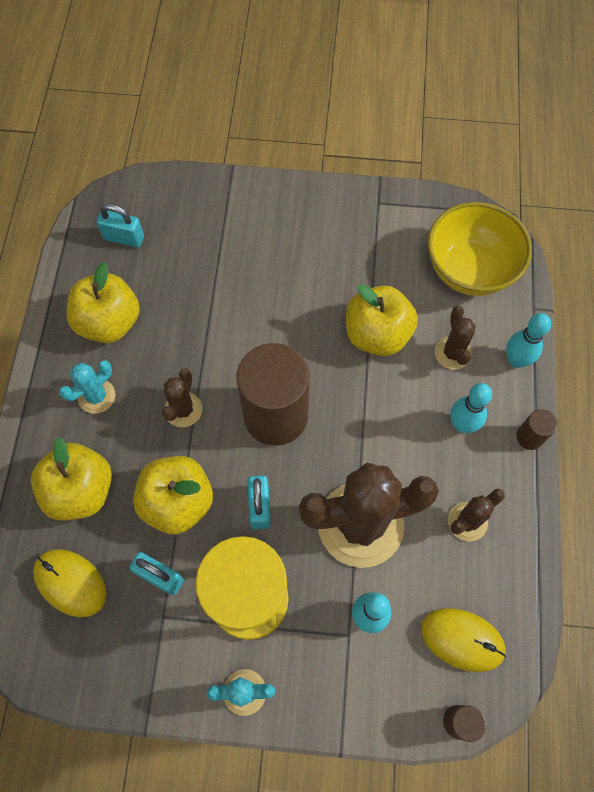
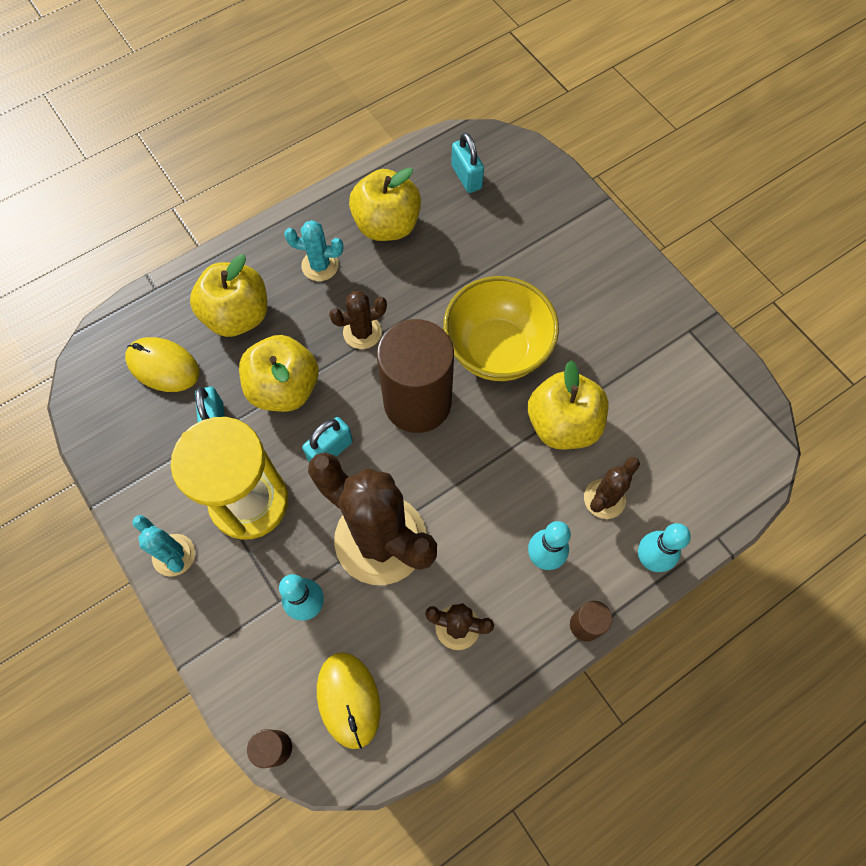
camera: 50 degrees right, 0 degrees up
yellow mouse [33,549,107,617] -> yellow mouse turned 60 degrees counterclockwise [125,337,199,392]
yellow bowl [428,202,532,296] -> yellow bowl moved to [443,276,559,381]

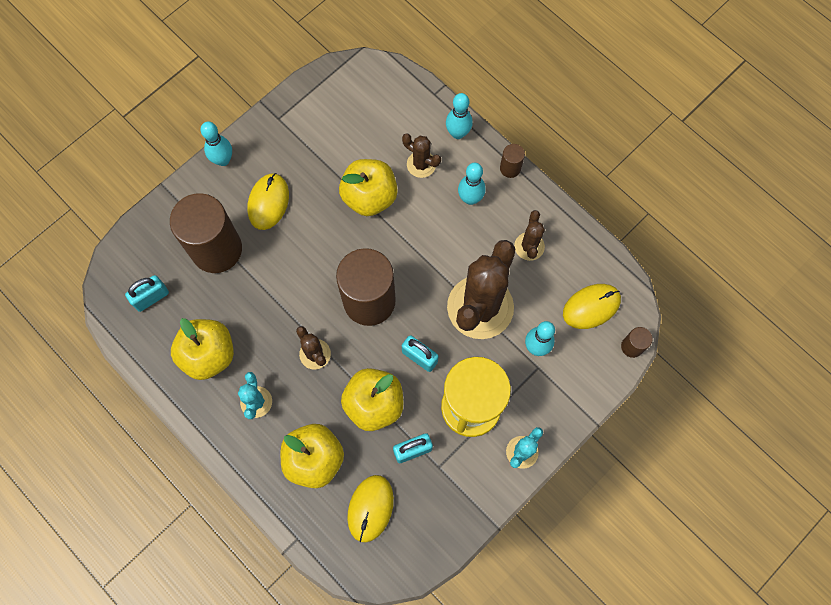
camera: 100 degrees left, 5 degrees up
yellow bowl [443,276,559,381] -> none
none -> brown cylinder [170,193,242,273]
none -> turquoise bowling pin [200,122,232,166]
none -> yellow mouse [247,173,289,230]

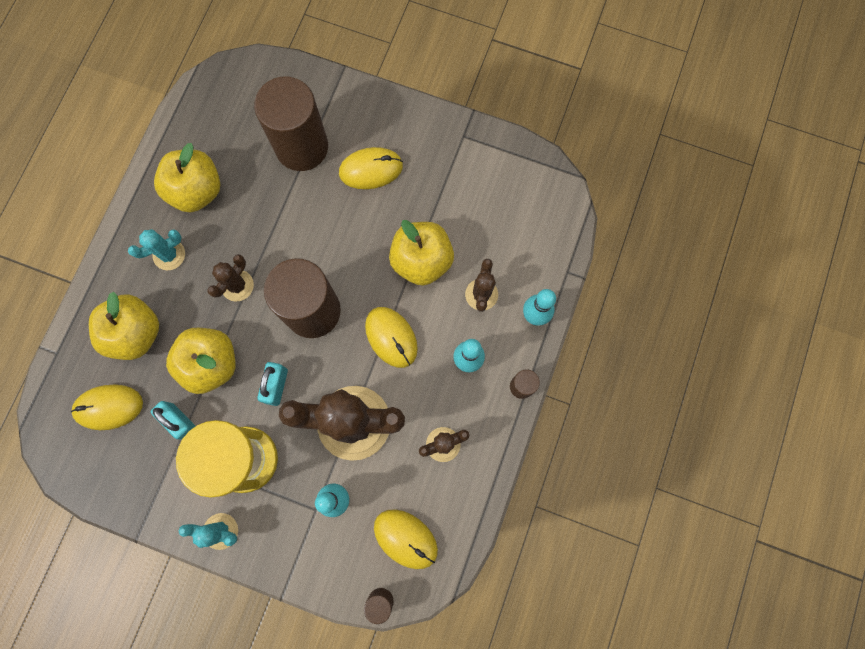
camera: 65 degrees right, 5 degrees up
turquoise padlock [125,275,169,312] -> none
turquoise bowling pin [200,122,232,166] -> none
none -> yellow mouse [365,307,418,368]

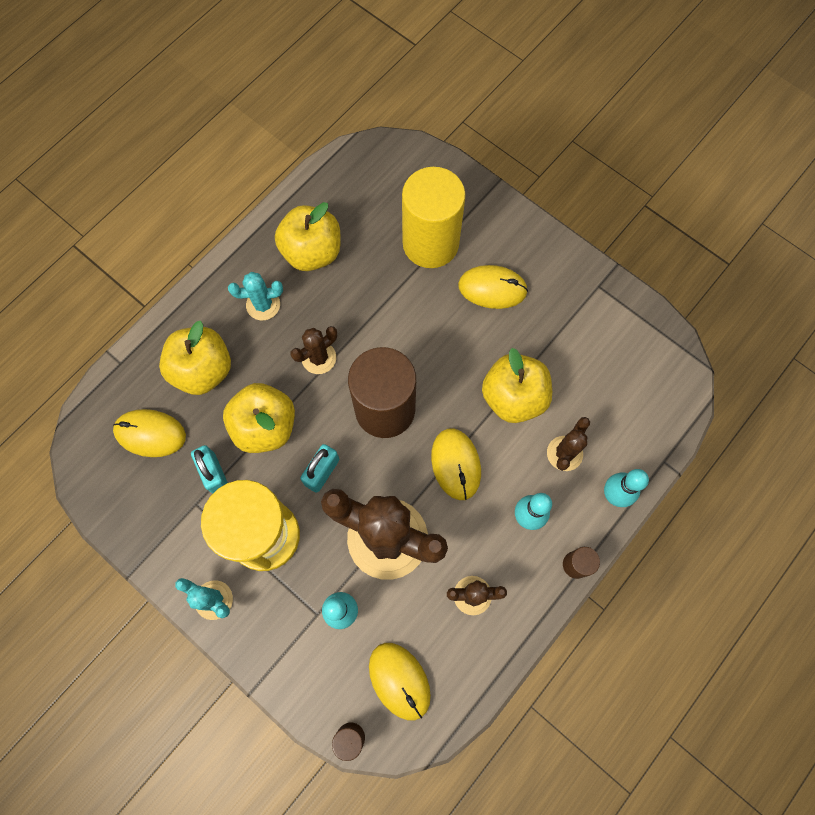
camera: 20 degrees right, 5 degrees down
brown cylinder [254,76,328,171] -> yellow cylinder [402,167,466,268]

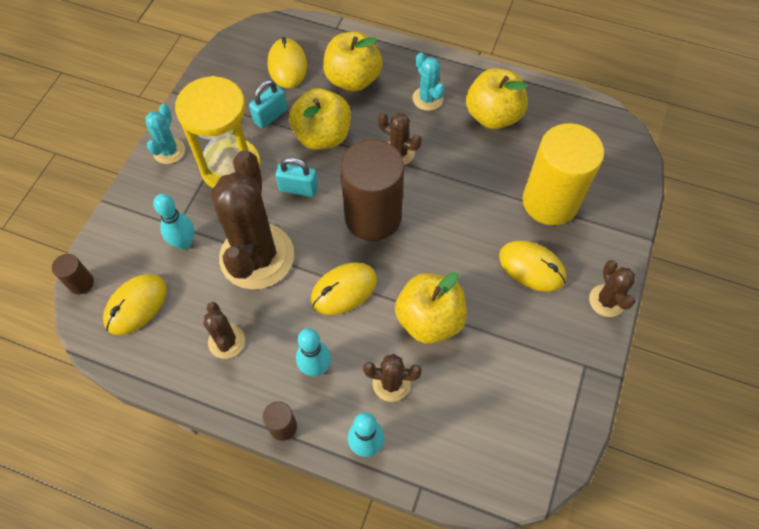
camera: 70 degrees right, 10 degrees down
yellow mouse [458,265,528,309] -> yellow mouse turned 45 degrees counterclockwise [499,241,566,292]
none -> brown cactus [589,260,635,317]

